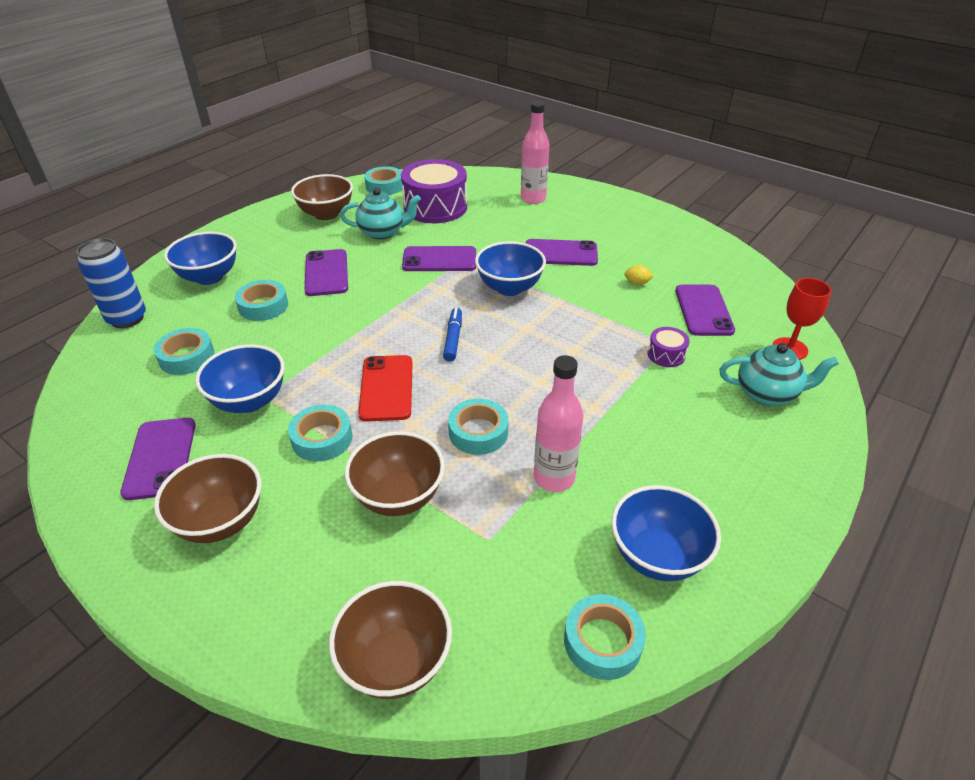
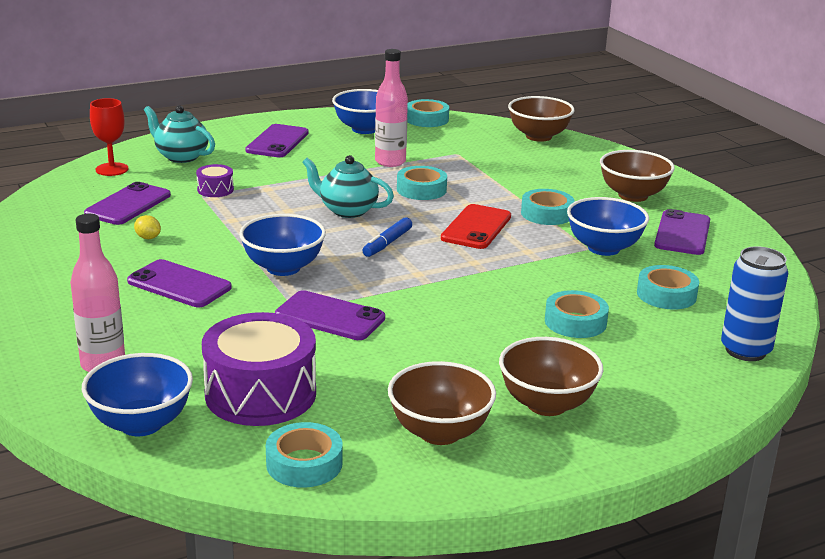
camera: 155 degrees left, 15 degrees down
blue bowl [164,232,237,285] -> blue bowl moved to [82,353,193,436]
purple phone [304,249,348,296] -> purple phone moved to [245,124,309,157]
turquoise teapot [340,188,421,239] -> turquoise teapot moved to [302,155,394,218]
brown bowl [345,431,445,516] -> brown bowl moved to [499,337,603,416]

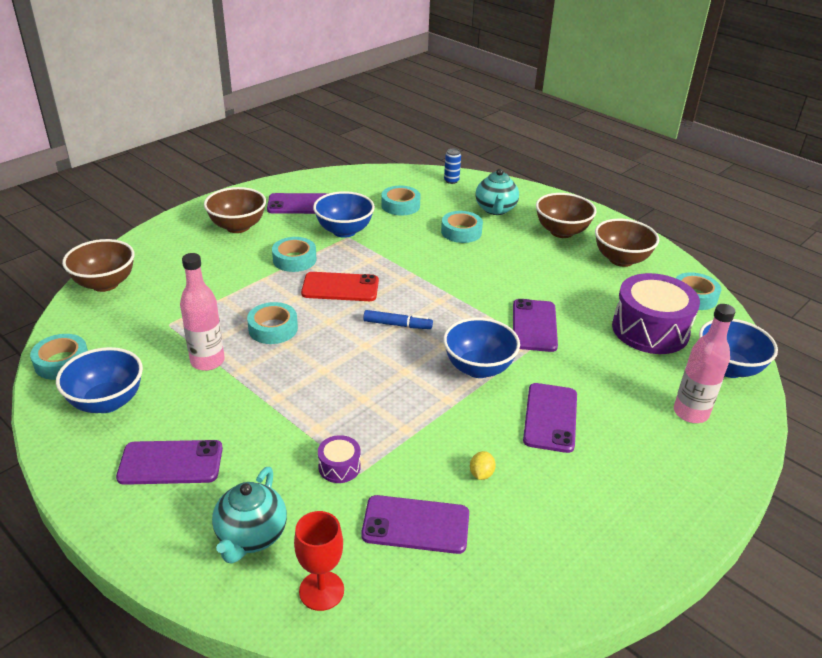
camera: 110 degrees left, 10 degrees up
turquoise teapot [302,155,394,218] -> turquoise teapot moved to [475,169,519,215]
blue can [721,246,788,361] -> blue can [444,149,461,184], size x0.53

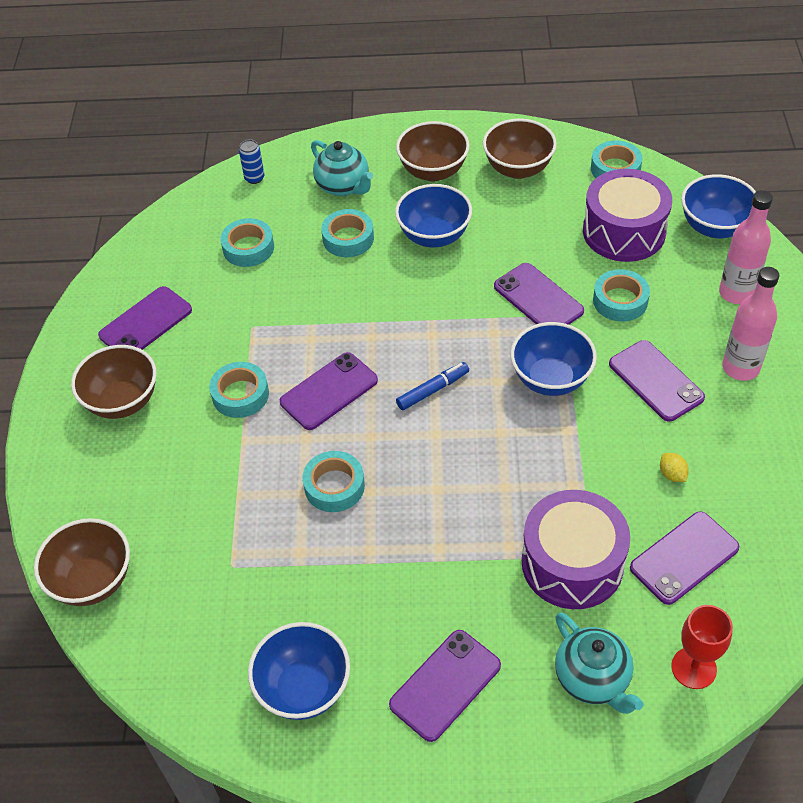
camera: 40 degrees left, 15 degrees up
turquoise tape [30,334,88,380] -> turquoise tape moved to [593,269,650,322]
pink bottle [180,253,225,371] -> pink bottle moved to [722,267,780,381]
red phone [301,272,379,301] -> purple phone [280,352,378,430]
blue bowl [313,191,375,238] -> blue bowl moved to [395,184,472,248]
purple drum [318,435,361,483] -> purple drum [522,490,630,609], size x2.24

